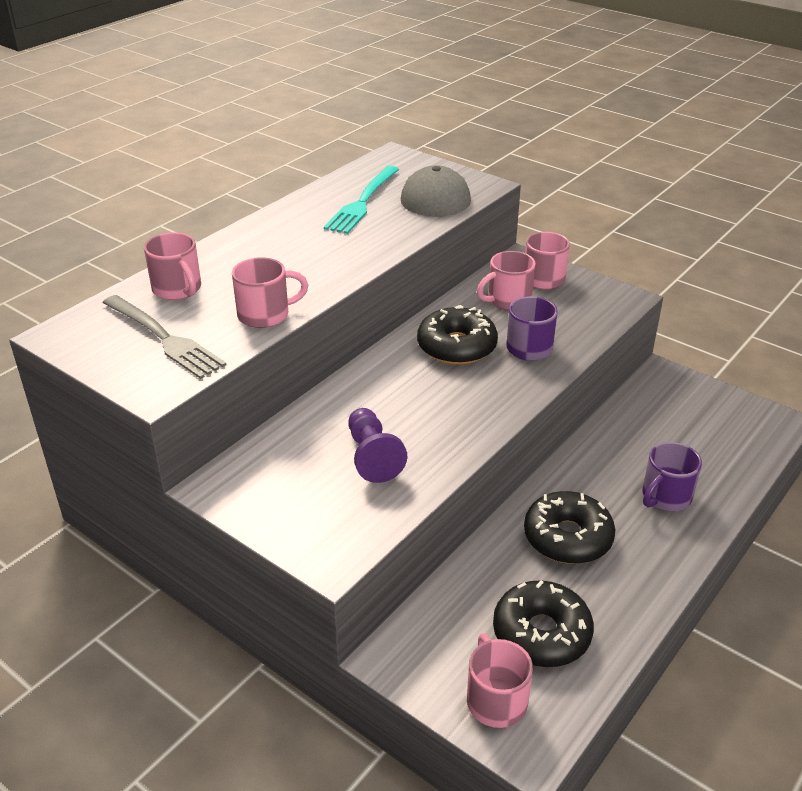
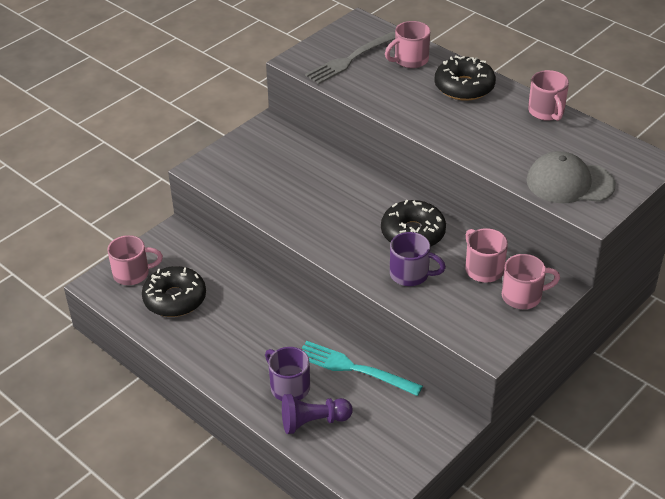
camera: 95 degrees right, 5 degrees up
pink mug [232,257,308,328] -> pink mug moved to [528,70,569,121]
turquoise fork [324,166,399,234] -> turquoise fork moved to [301,341,423,396]
purple pawn [348,408,407,483] -> purple pawn moved to [282,394,353,434]
black donut [524,491,615,564] -> black donut moved to [434,55,496,101]

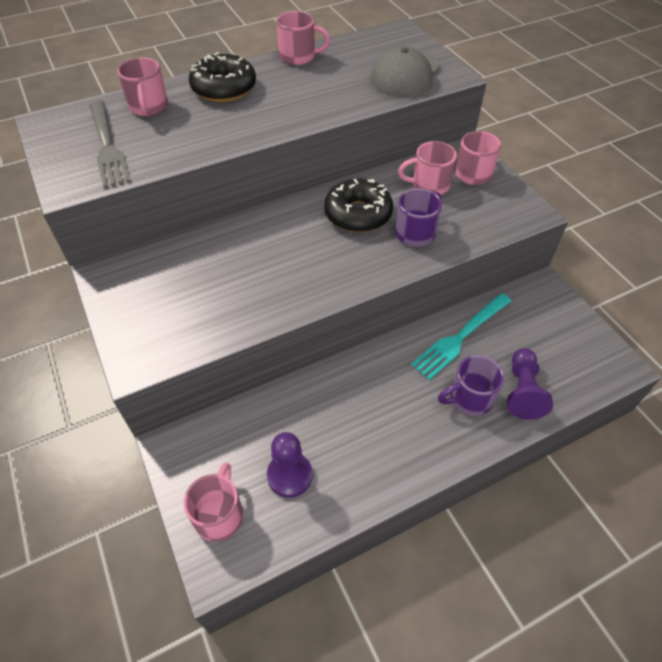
camera: 70 degrees left, 10 degrees up
black donut [142,266,206,317] -> purple pawn [267,432,313,498]

